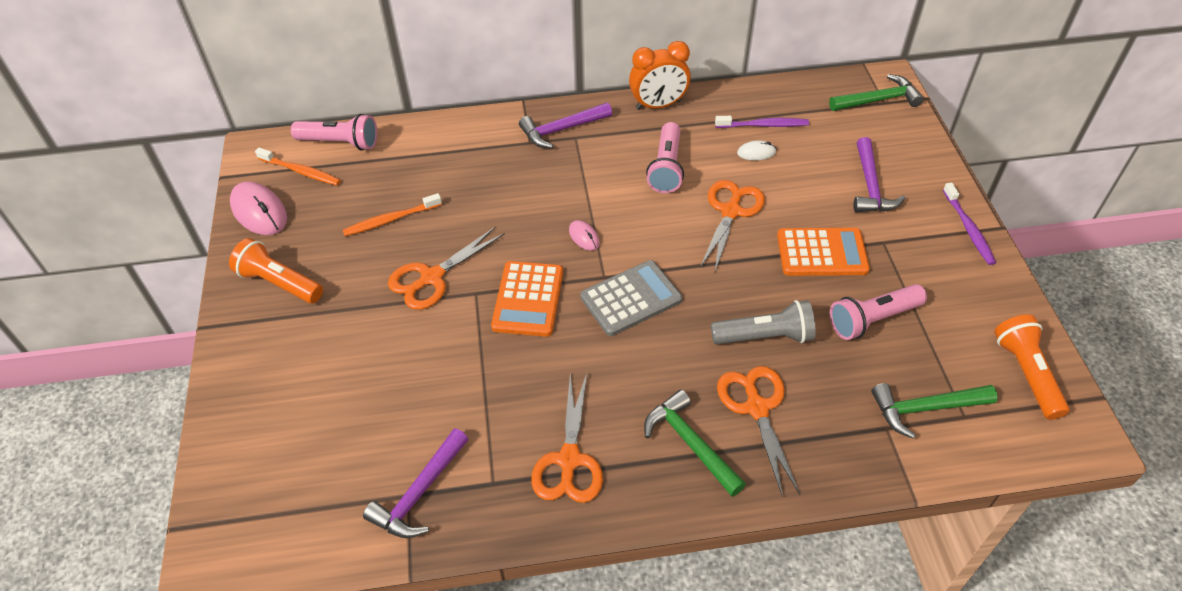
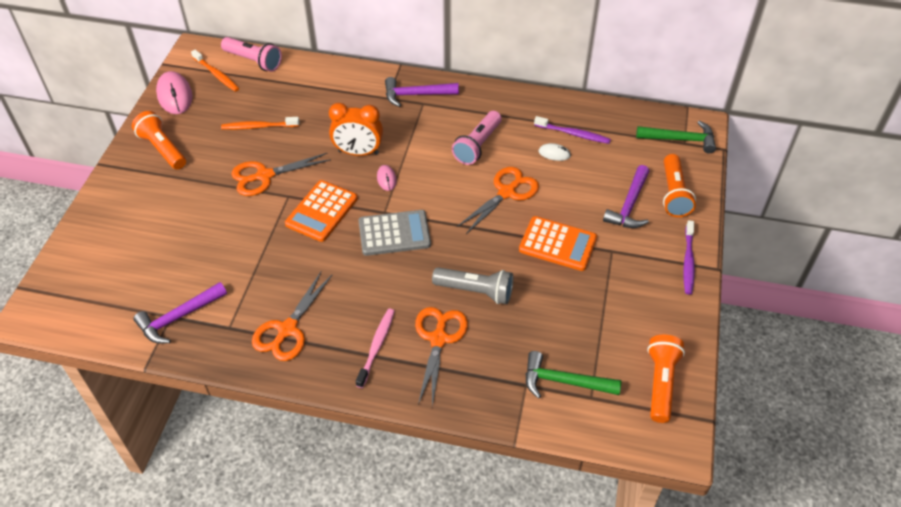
camera: 20 degrees right, 0 degrees up
orange clock [629,41,691,110] -> orange clock moved to [329,103,383,156]
green hammer [644,389,746,497] -> pink toothbrush [355,309,395,388]
pink flashlight [830,284,927,340] -> none
none -> orange flashlight [663,154,696,217]

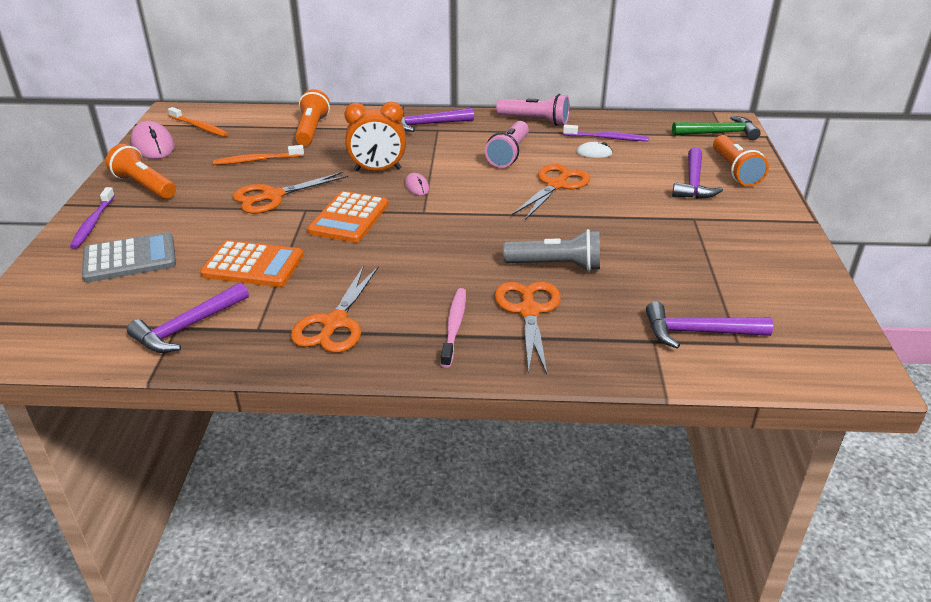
camera: 10 degrees left, 15 degrees down
pink flashlight [221,37,282,72] -> pink flashlight moved to [496,94,570,126]
grey calculator [358,210,431,256] -> grey calculator moved to [82,232,176,282]
orange calculator [519,216,597,271] -> orange calculator moved to [200,240,303,287]
green hammer [526,351,622,399] -> purple hammer [646,302,773,348]
orange flashlight [647,335,685,423] -> orange flashlight moved to [295,89,330,146]
purple toothbrush [683,220,695,295] -> purple toothbrush moved to [70,187,115,249]

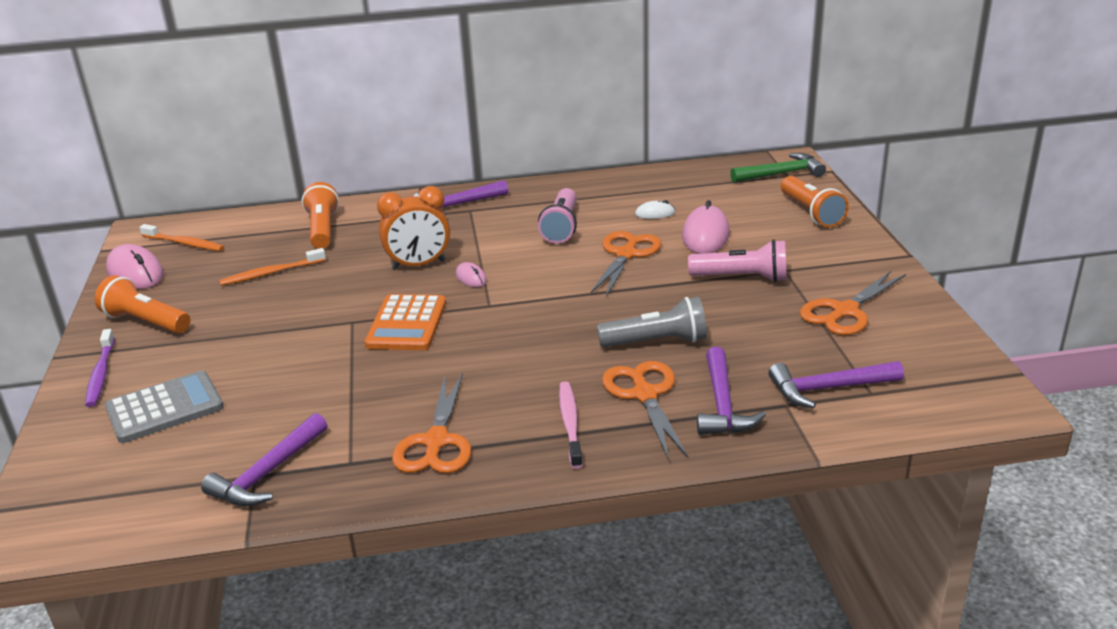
camera: 10 degrees left, 5 degrees down
orange calculator [200,240,303,287] -> none
orange scissors [233,172,348,214] -> orange scissors moved to [800,271,906,335]
pink flashlight [496,94,570,126] -> pink flashlight moved to [688,239,787,282]
purple toothbrush [563,125,649,141] -> none
purple hammer [672,147,723,199] -> purple hammer moved to [697,347,766,435]
none -> pink mouse [682,200,730,254]

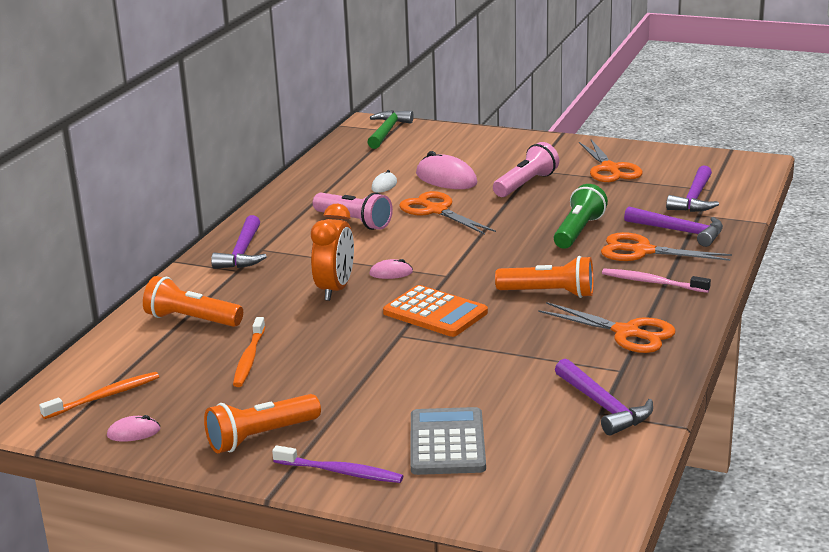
camera: 60 degrees left, 5 degrees down
pink mouse [106,244,164,289] -> pink mouse [107,415,160,442], size x0.52
grey flashlight [597,297,707,347] -> green flashlight [554,184,608,249]
orange flashlight [781,176,849,227] -> orange flashlight moved to [495,256,594,298]

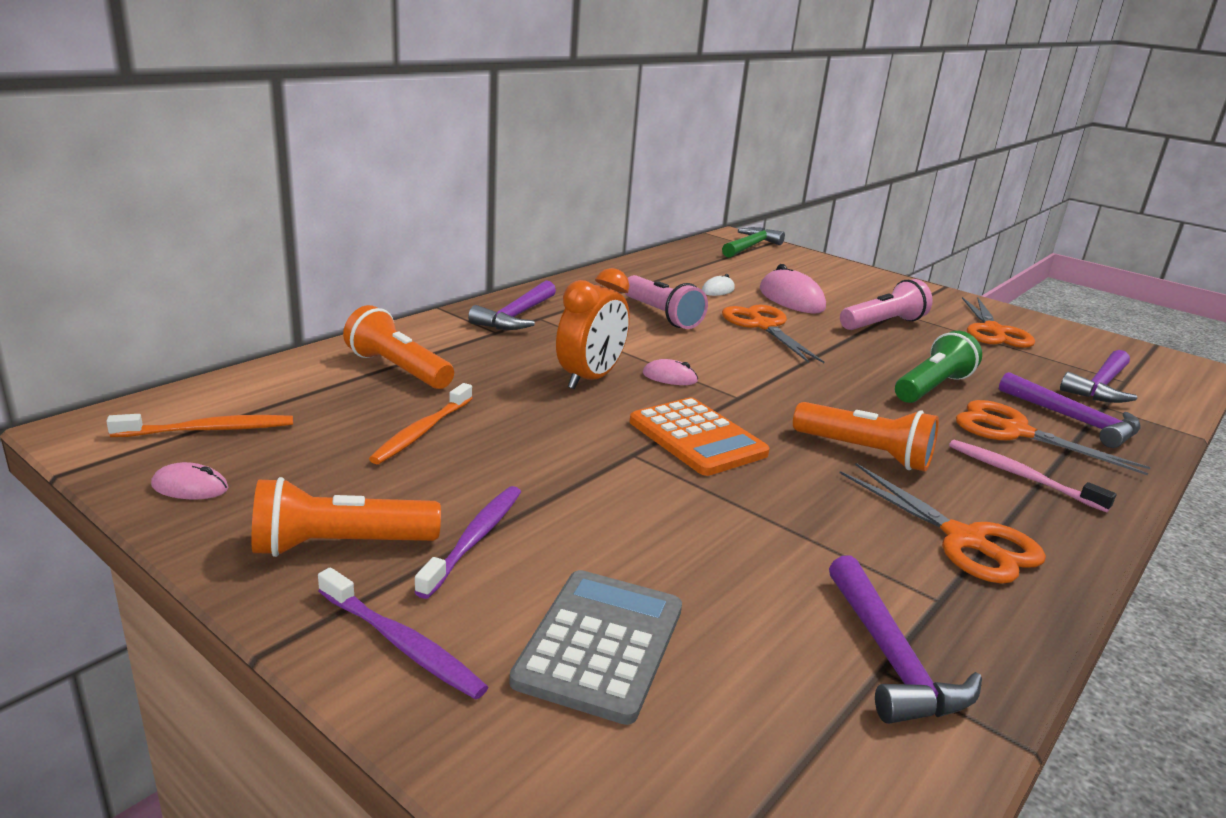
camera: 15 degrees right, 0 degrees up
none -> purple toothbrush [414,486,521,599]

